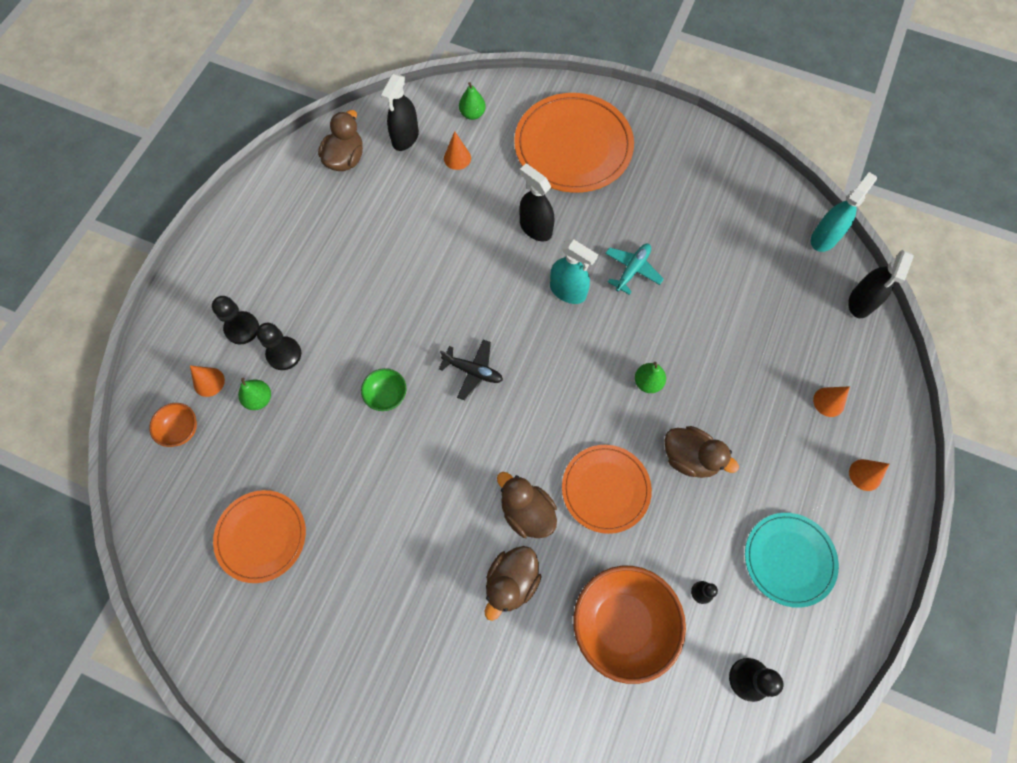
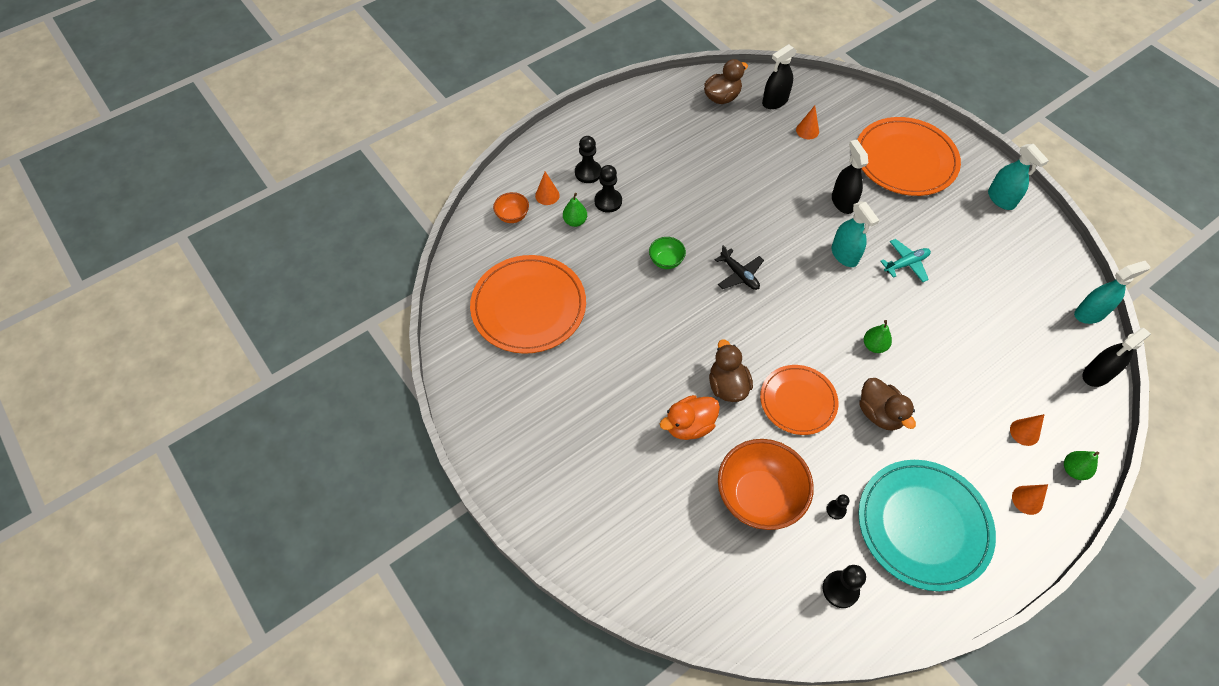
camera: 30 degrees right, 10 degrees down
orange plate [213,490,306,583] -> orange plate [470,255,586,354], size x1.59
green pear [459,82,486,120] -> green pear moved to [1064,451,1099,480]
brown duck [485,546,542,621] -> orange duck [660,395,720,440]
turquoise plate [745,513,839,608] -> turquoise plate [858,460,996,591], size x1.59
none -> turquoise spray bottle [988,144,1049,210]

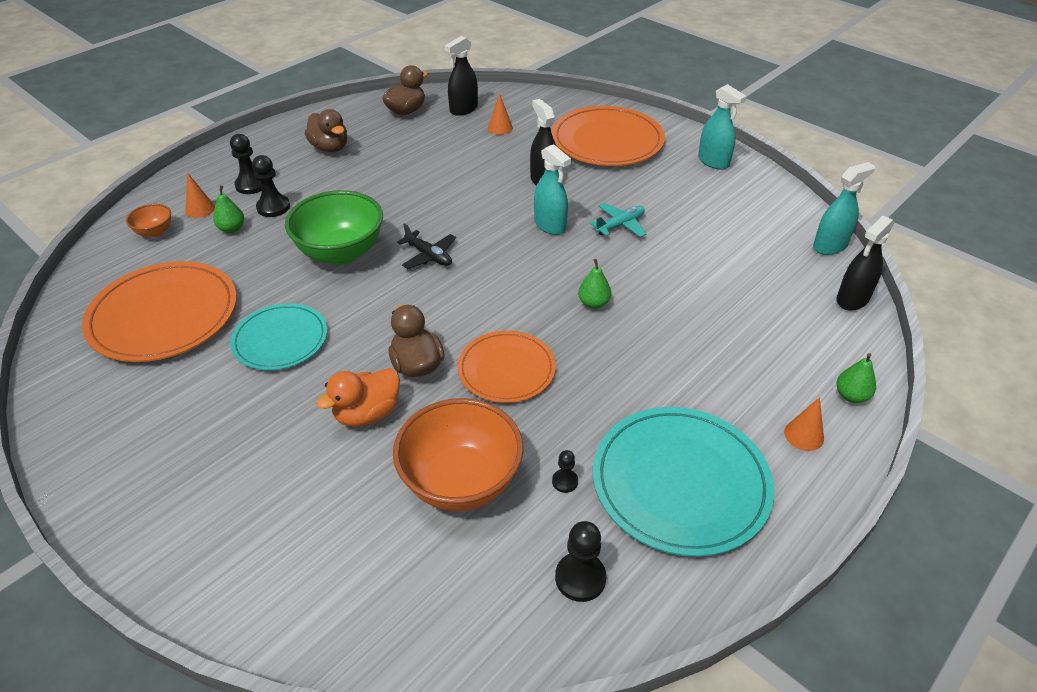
camera: 10 degrees left, 15 degrees down
green bowl [649,237,686,269] -> green bowl [285,190,383,265], size x2.14
brown duck [859,378,916,431] -> brown duck moved to [305,109,347,152]
orange cone [1010,414,1045,446] -> none
none -> turquoise plate [230,303,327,370]

